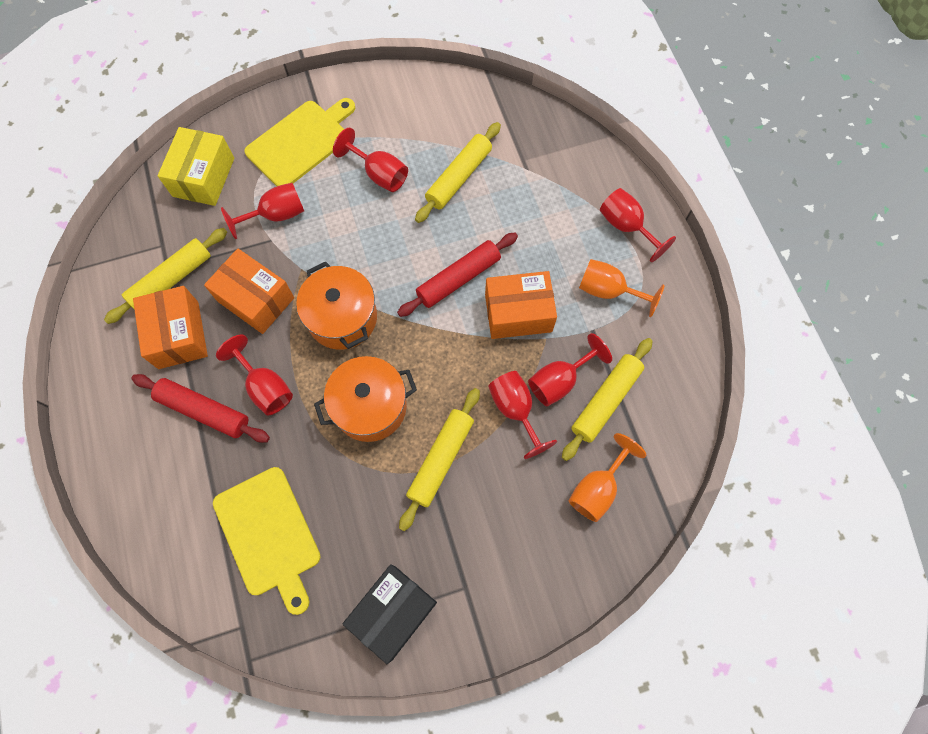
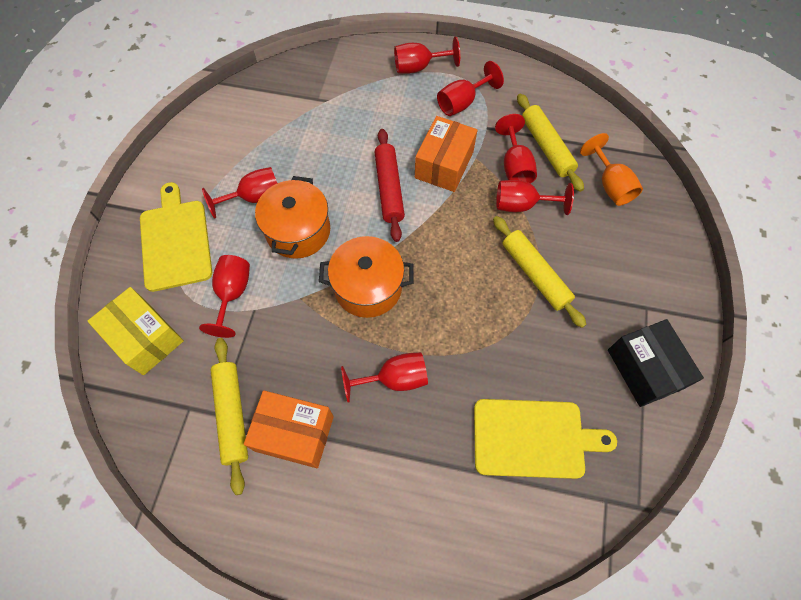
camera: 60 degrees left, 5 degrees down
red rolling pin [132,374,270,443] -> none
orange box [204,248,294,334] -> none
orange pot [314,356,417,442] -> orange pot moved to [255,176,330,259]
yellow rolling pin [415,122,501,223] -> none
orange goblet [579,259,665,317] -> red goblet [437,61,504,116]

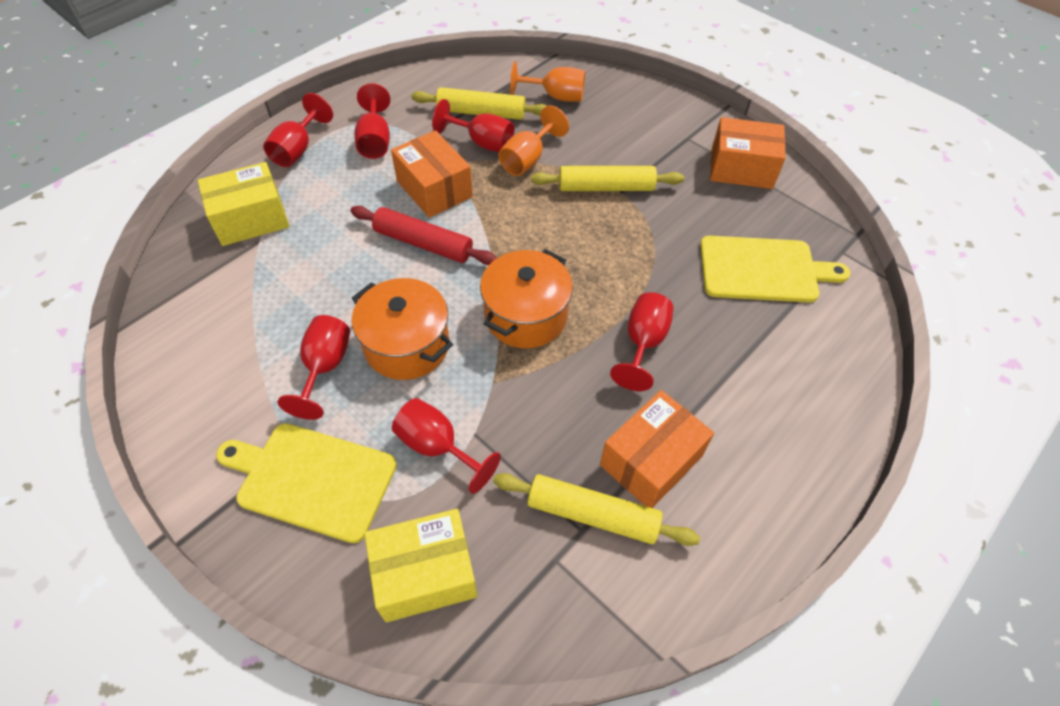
camera: 60 degrees left, 10 degrees down
yellow cutting board [474,399,617,479] -> yellow cutting board turned 60 degrees clockwise [700,236,850,303]
red goblet [496,180,574,215] -> orange goblet [498,105,569,176]
black box [608,319,704,407] -> orange box [710,117,786,189]
none -> yellow box [198,162,289,246]

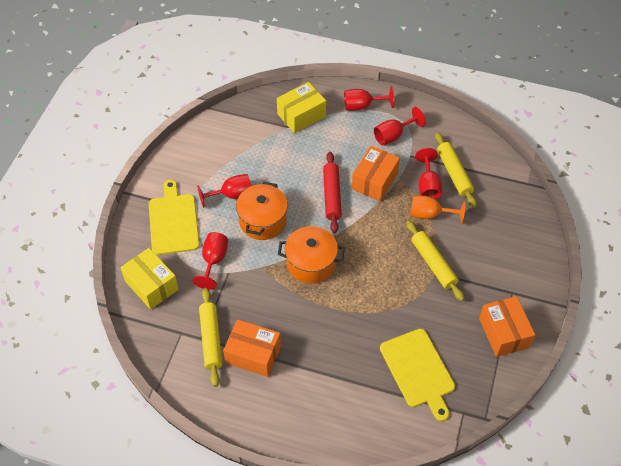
camera: 65 degrees right, 0 degrees up
yellow box [198,162,289,246] -> yellow box turned 75 degrees counterclockwise [277,82,326,133]
orange goblet [510,61,585,102] -> none
red goblet [610,292,674,391] -> none

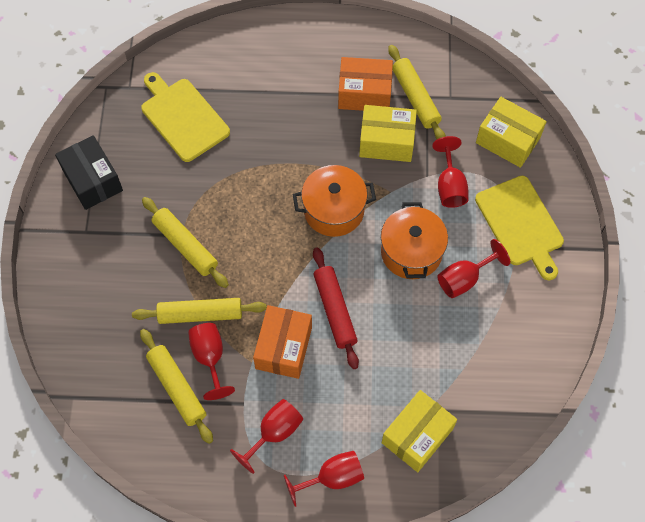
camera: 165 degrees right, 10 degrees up
orange goblet [411,195,466,224] -> yellow rolling pin [132,298,267,324]
orange box [479,296,535,357] -> black box [55,135,123,210]
none -> yellow box [359,105,417,162]

